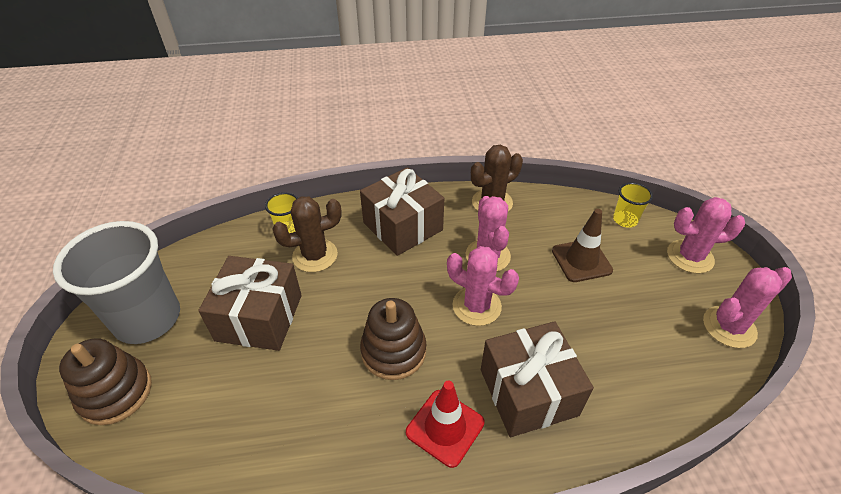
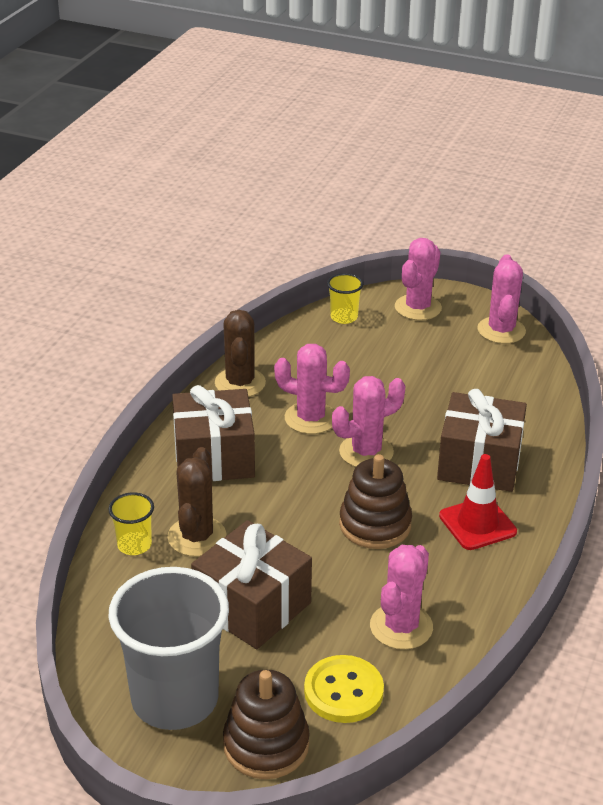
camera: 60 degrees left, 10 degrees down
brown traffic cone [552,209,613,282] -> none
none -> yellow button [304,655,384,723]
none -> pink cactus [370,545,433,650]

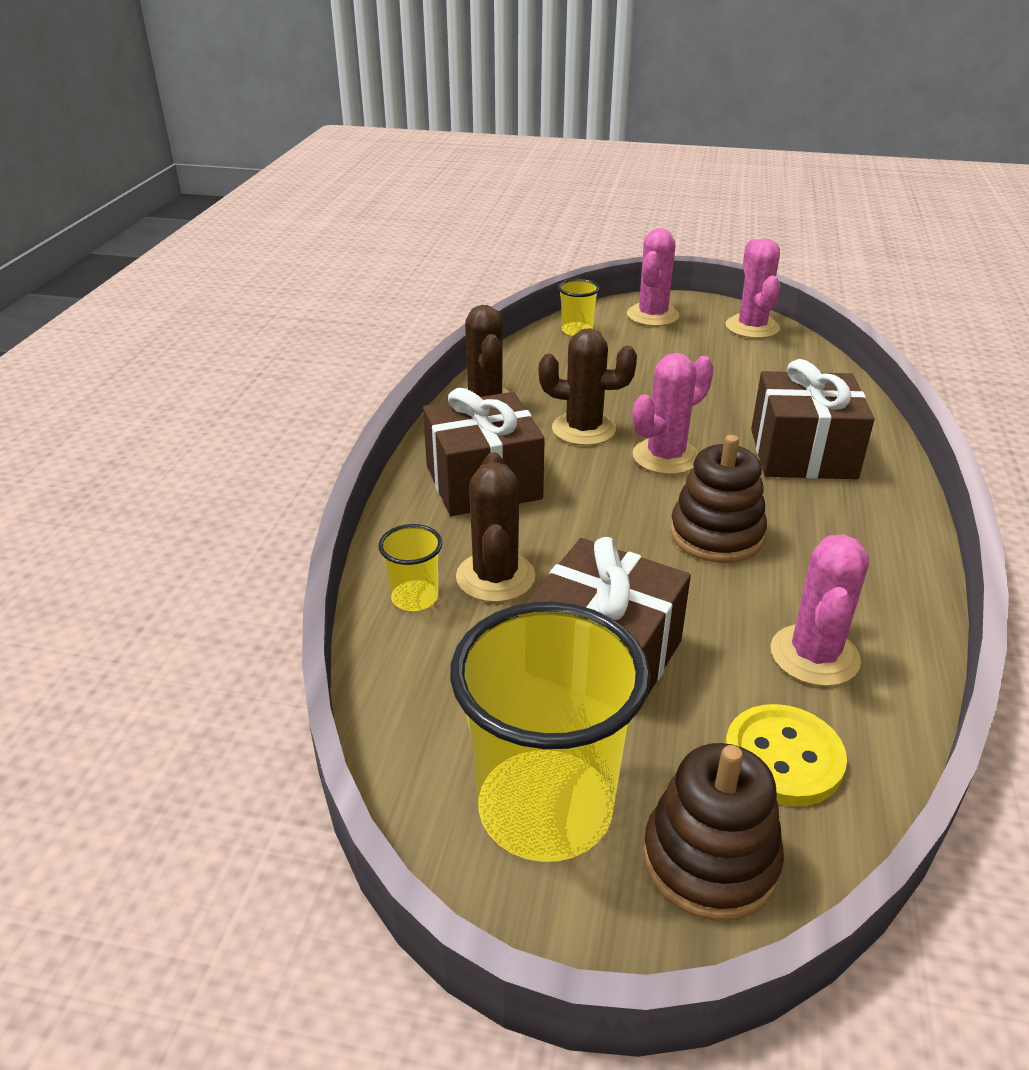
camera: 10 degrees left, 0 degrees up
grey cup [108,567,229,730] -> yellow cup [450,602,650,862]
pink cactus [274,344,350,434] -> brown cactus [539,328,637,445]
red traffic cone [439,454,517,550] -> none

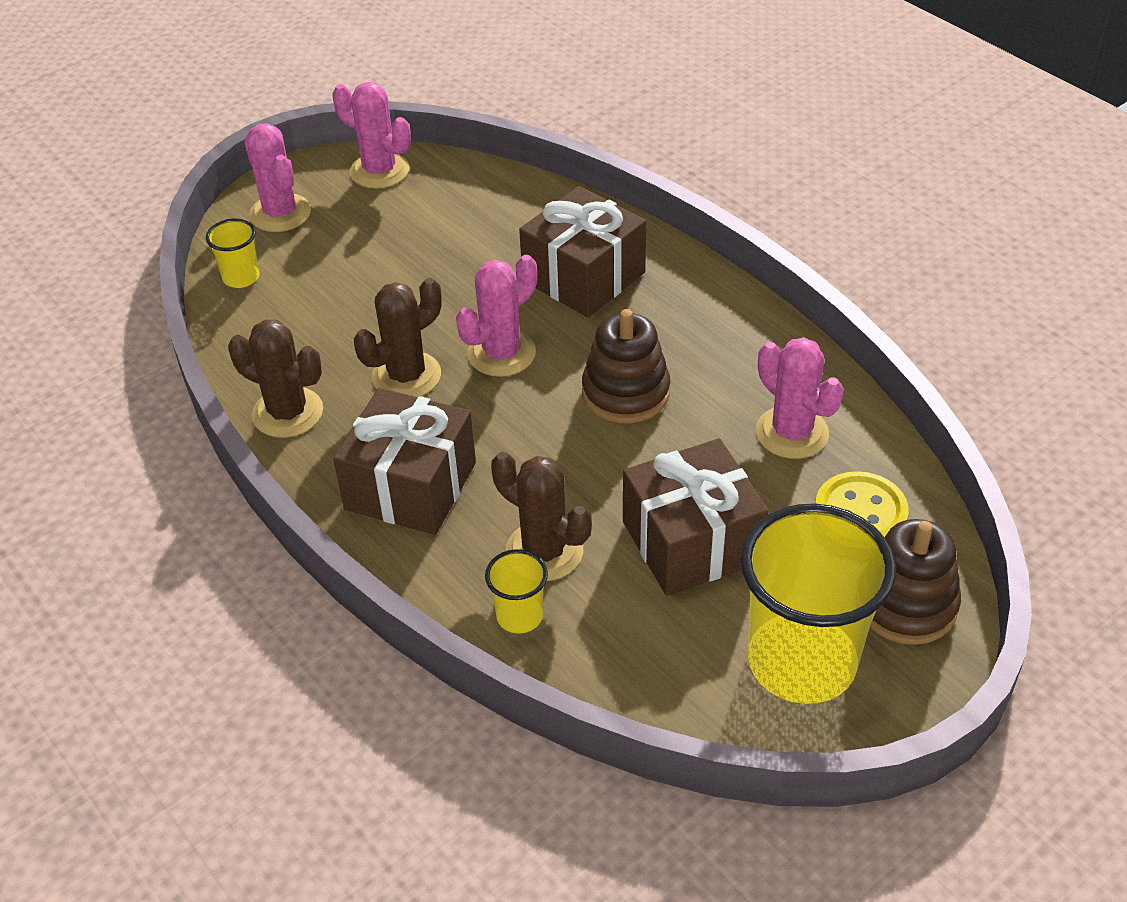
camera: 50 degrees left, 10 degrees up
pink cactus [632,353,714,474] -> pink cactus turned 45 degrees clockwise [456,255,537,377]

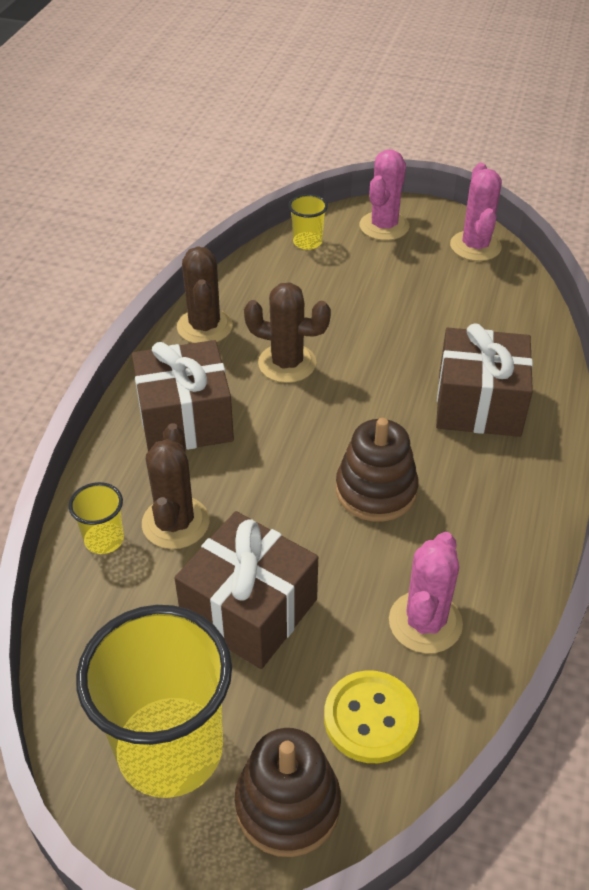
camera: 55 degrees right, 0 degrees up
pink cactus [456,255,537,377] -> none

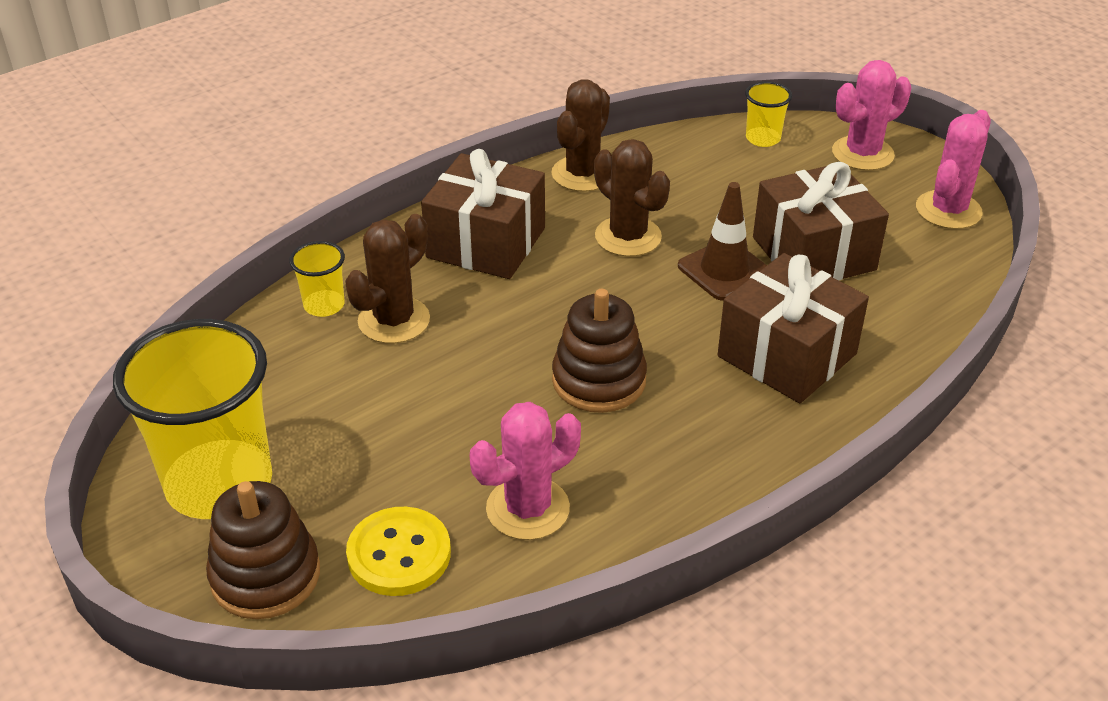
camera: 35 degrees right, 5 degrees down
brown gift [174,511,318,669] -> brown gift moved to [753,162,889,281]
none -> brown traffic cone [678,182,767,300]

